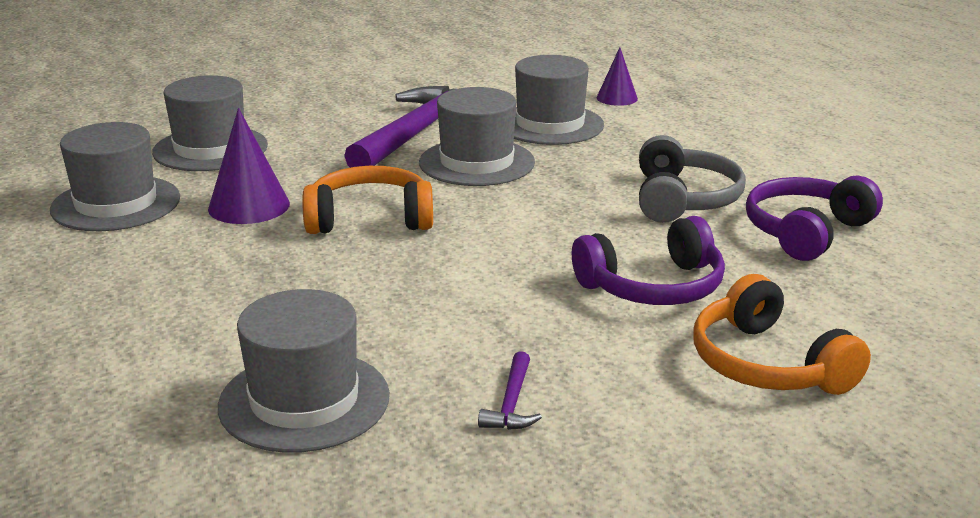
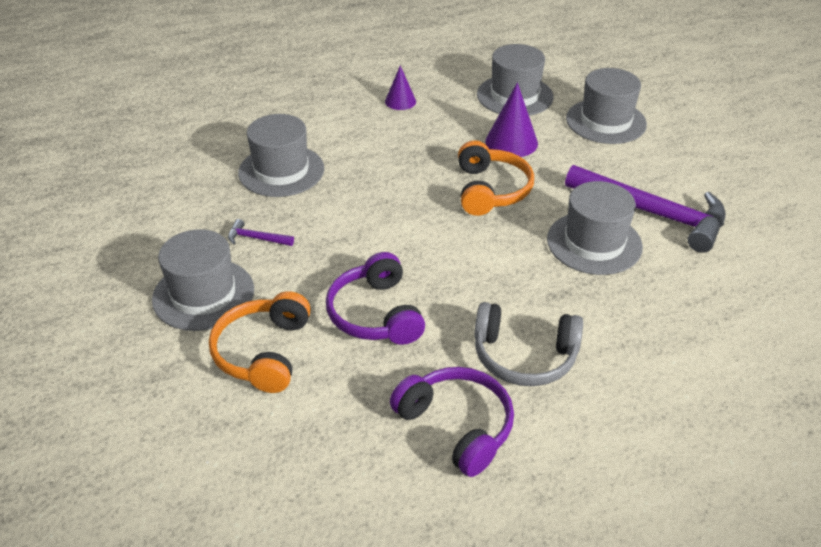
camera: 95 degrees right, 15 degrees up
grey hat [514,55,604,145] -> grey hat moved to [152,229,254,331]
purple cone [596,47,638,106] -> purple cone moved to [385,65,416,110]
orange headphones [693,274,871,395] -> orange headphones turned 60 degrees counterclockwise [209,291,311,393]

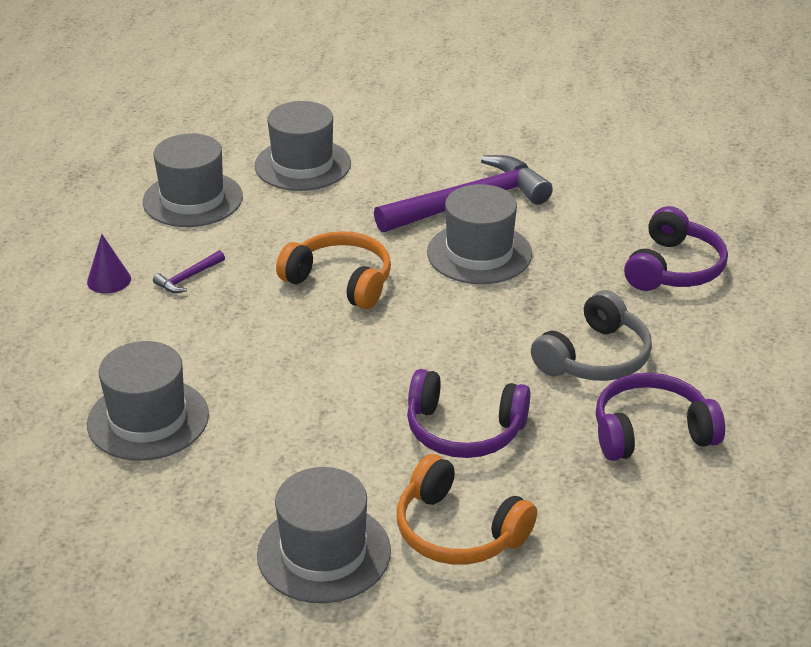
camera: 60 degrees left, 5 degrees down
purple hammer [228,219,294,246] -> purple hammer moved to [153,250,225,293]
purple cone [485,82,538,157] -> none
none -> purple headphones [624,206,728,291]

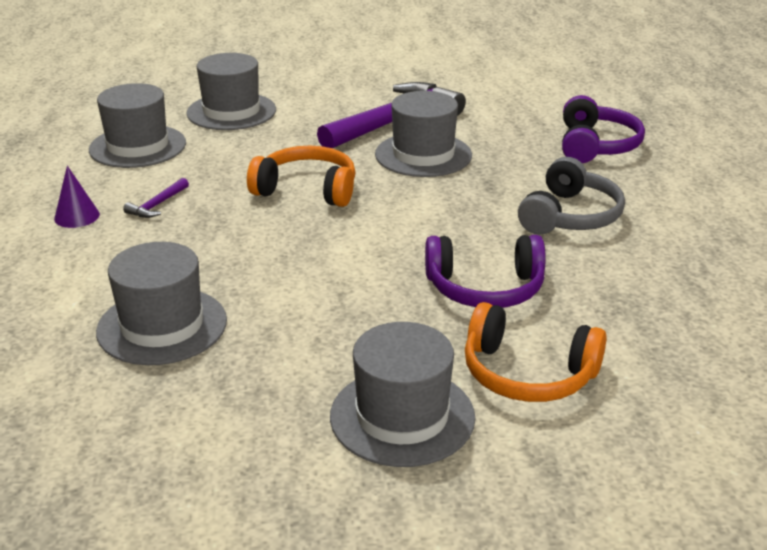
camera: 15 degrees left, 5 degrees down
purple headphones [596,373,725,461] -> none

